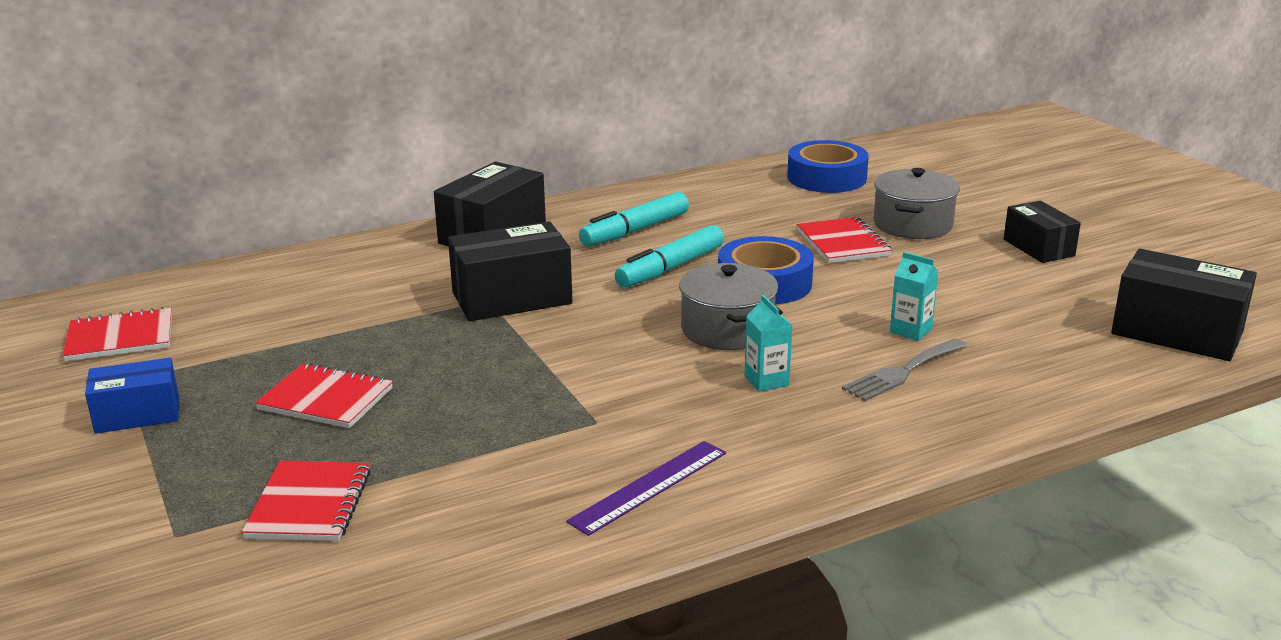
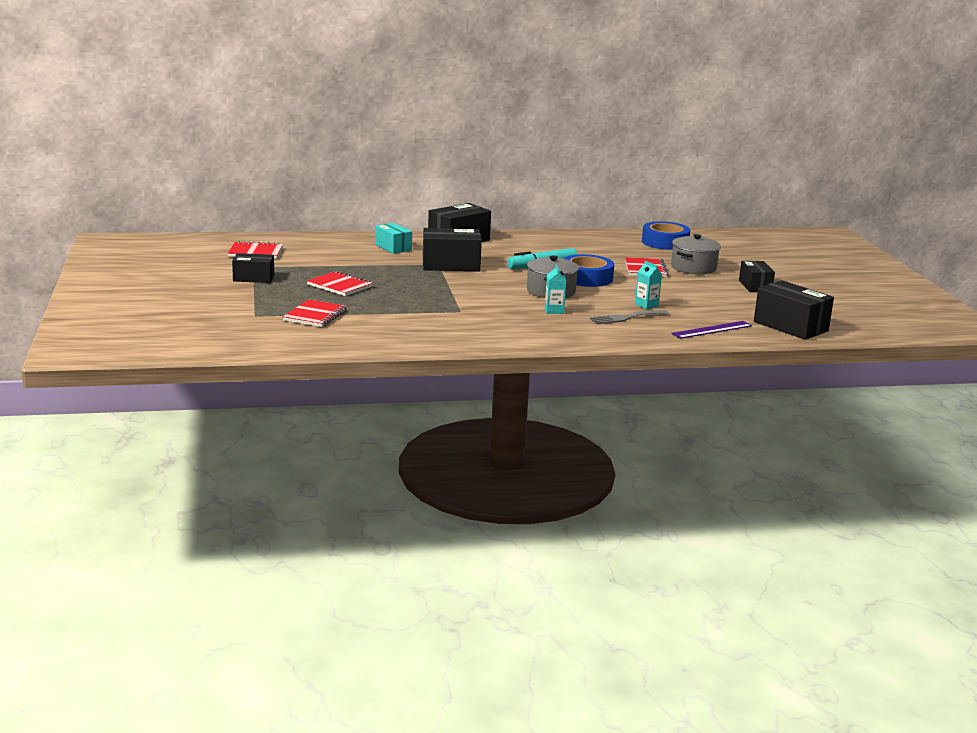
camera: 15 degrees right, 5 degrees down
blue box [85,358,179,434] -> black box [232,253,274,283]
purple ruler [566,441,726,536] -> purple ruler moved to [671,321,752,339]
turquoise marker [579,192,689,246] -> none
none -> turquoise box [375,223,412,254]

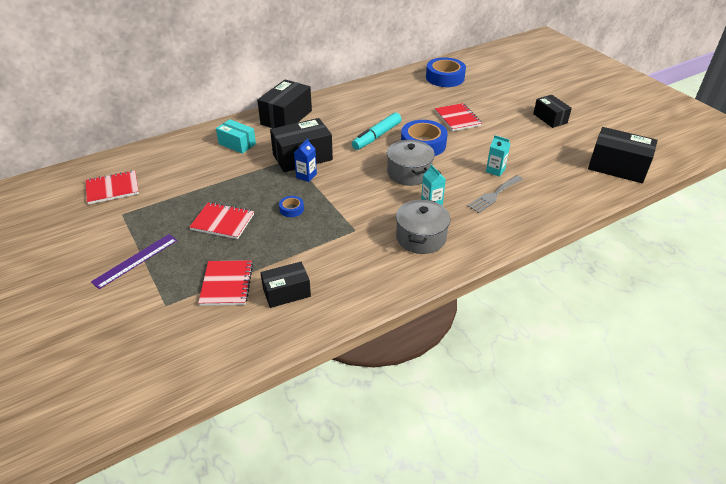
camera: 20 degrees left, 20 degrees up
black box [232,253,274,283] -> black box moved to [260,262,311,308]
grey pot [671,234,721,274] -> grey pot moved to [396,199,450,254]
purple ruler [671,321,752,339] -> purple ruler moved to [91,234,178,289]
none -> blue tape [279,196,304,217]
none -> blue carton [294,139,317,182]

